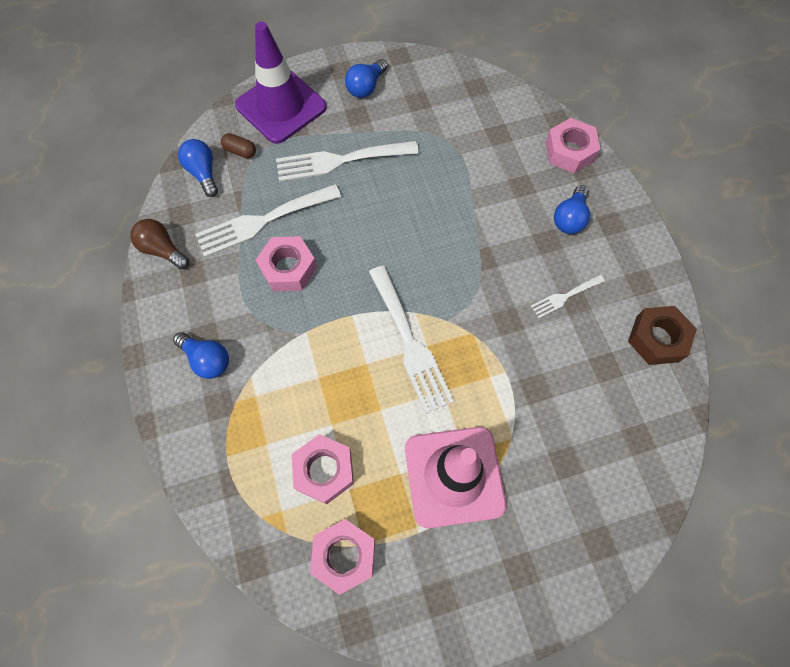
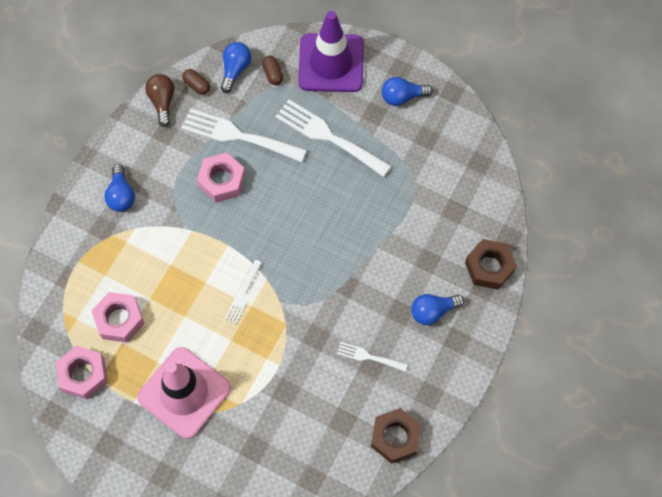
camera: 45 degrees right, 0 degrees up
white fork [369,265,454,414] -> white fork [225,260,262,324], size x0.51
pink nut [545,118,601,173] -> brown nut [465,239,517,290]
none -> brown capsule [182,69,210,95]

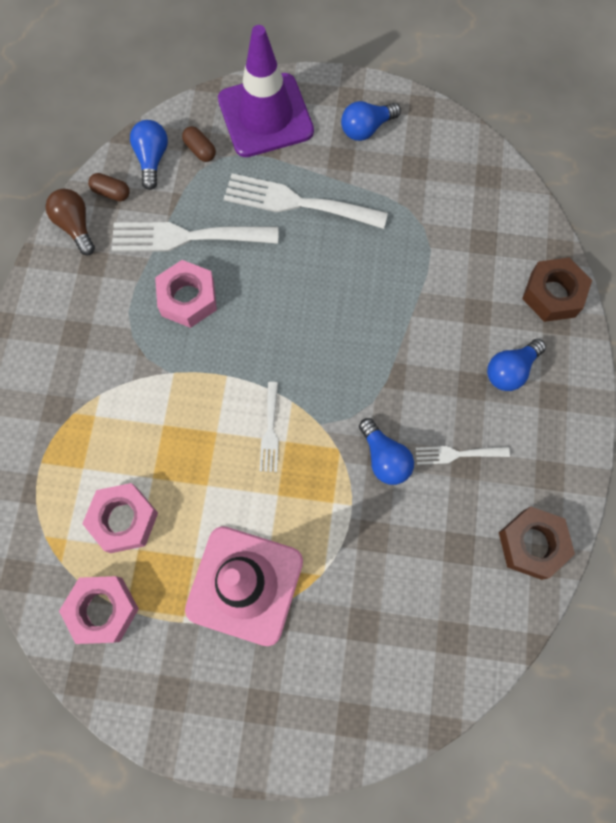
camera: 20 degrees left, 5 degrees up
blue light bulb [104,164,135,212] -> blue light bulb moved to [359,418,414,485]

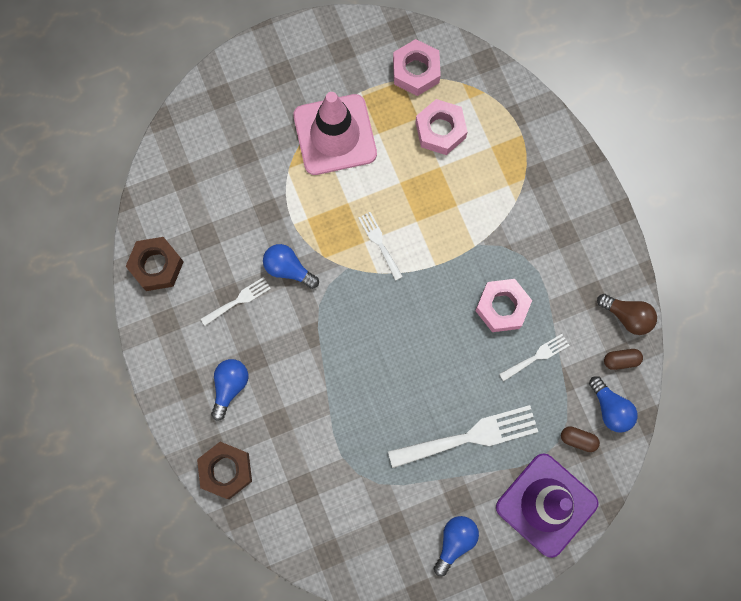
camera: 150 degrees right, 5 degrees up
white fork [112,222,278,252] -> white fork [499,334,570,381], size x0.51

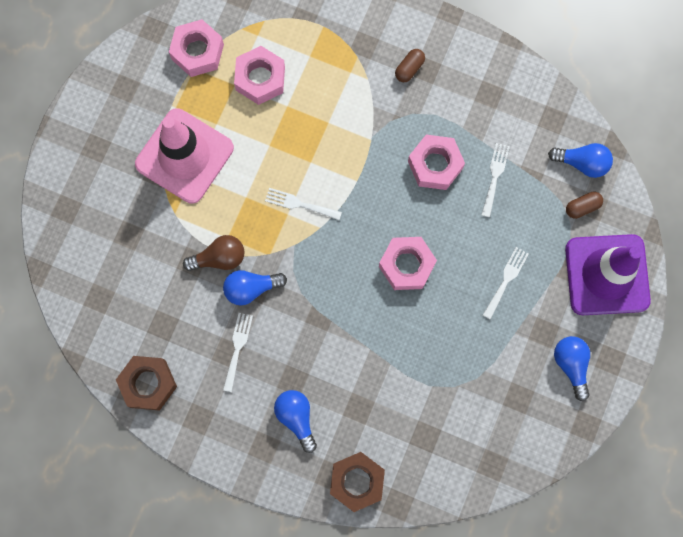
camera: 45 degrees left, 0 degrees up
white fork [388,405,538,468] -> white fork [483,247,529,320], size x0.51
brown light bulb [597,294,657,335] -> brown light bulb moved to [183,235,244,271]
brown capsule [604,349,643,370] -> brown capsule moved to [395,49,425,82]
none -> pink nut [379,237,437,290]

